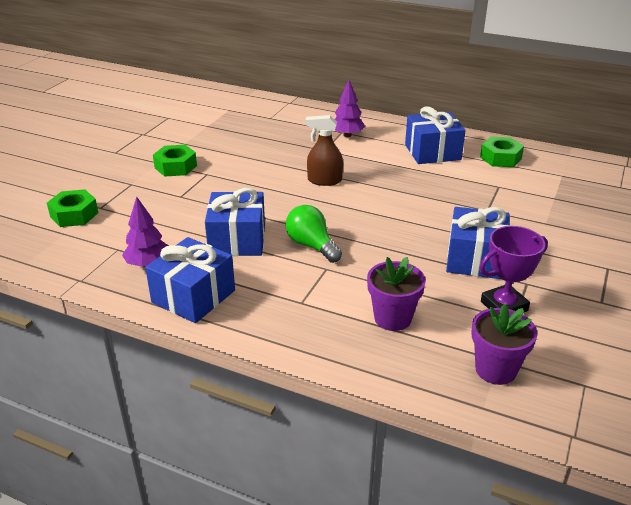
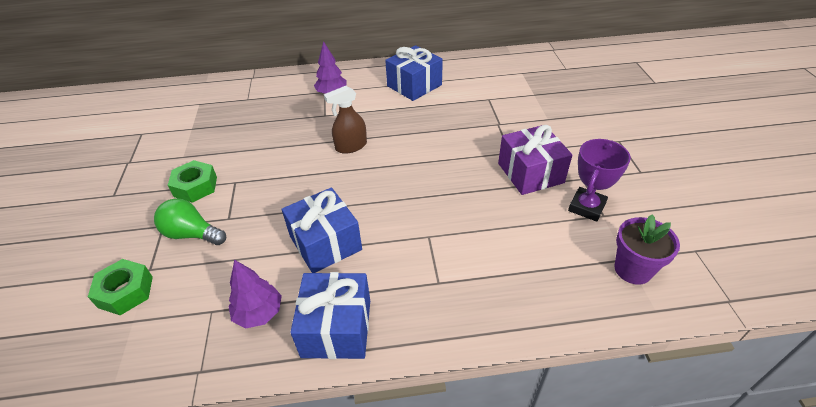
camera: 30 degrees left, 10 degrees up
green light bulb [286,205,342,263] -> green light bulb moved to [154,198,226,245]
purple flower pot [367,257,426,331] -> none
blue gift [446,207,510,279] -> purple gift [498,125,572,195]
green nut [480,137,524,167] -> none

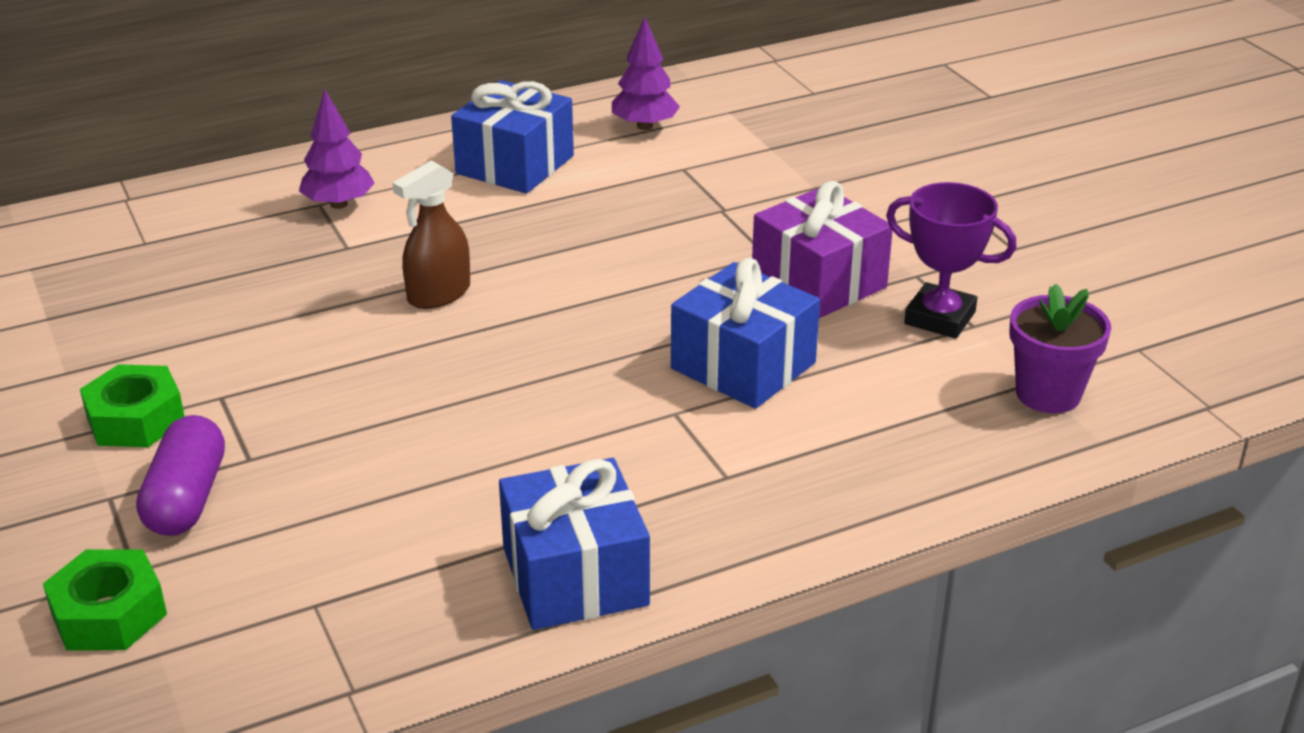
camera: 20 degrees left, 10 degrees down
green light bulb [154,198,226,245] -> purple capsule [136,415,225,536]
purple tree [229,259,282,328] -> purple tree moved to [612,17,680,130]
blue gift [282,187,362,273] -> blue gift moved to [671,258,820,409]
purple trophy [568,139,631,222] -> purple trophy turned 75 degrees counterclockwise [886,182,1017,339]

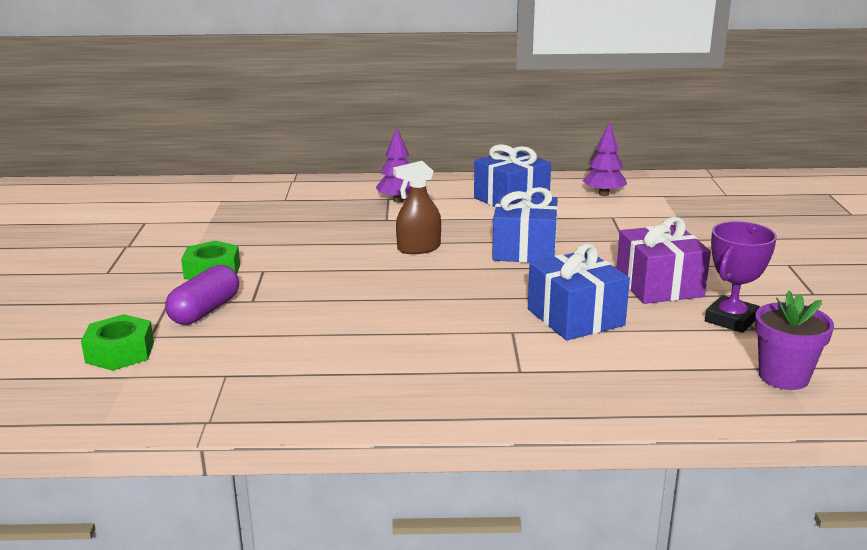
camera: 25 degrees right, 10 degrees down
blue gift [499,458,650,630] -> blue gift moved to [492,187,558,263]
purple trophy [886,182,1017,339] -> purple trophy turned 75 degrees clockwise [705,221,777,333]

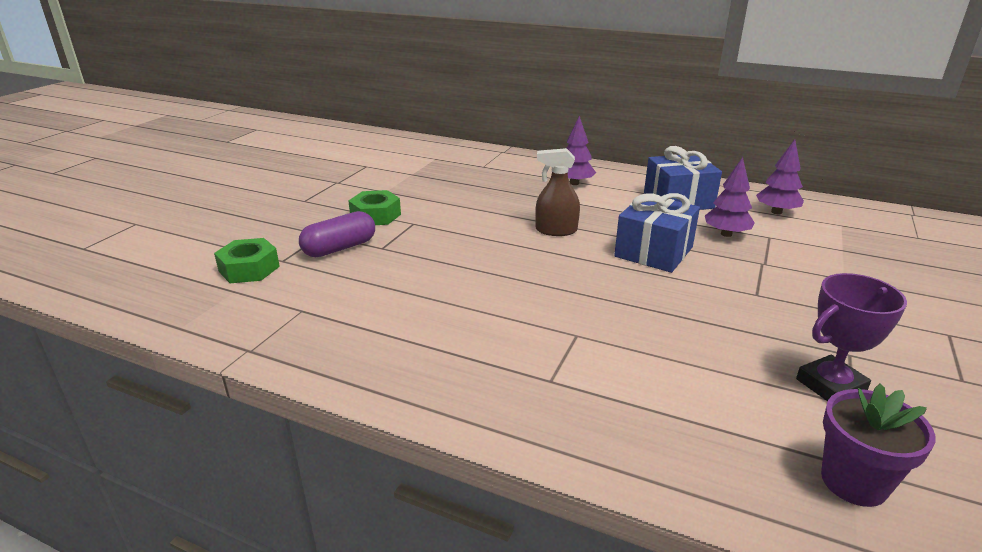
camera: 25 degrees right, 5 degrees up
blue gift [528,244,630,341] -> none
purple gift [616,217,711,304] -> none
none -> purple tree [705,157,755,237]

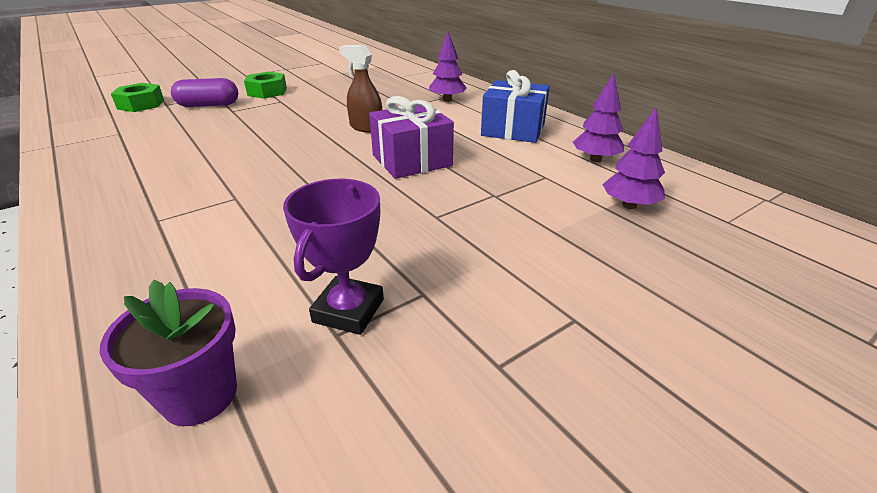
camera: 30 degrees right, 5 degrees up
blue gift [614,193,700,273] -> purple gift [369,96,454,179]
purple tree [705,157,755,237] -> purple tree moved to [602,108,665,209]
purple trophy [796,273,907,401] -> purple trophy turned 75 degrees counterclockwise [283,179,384,335]

